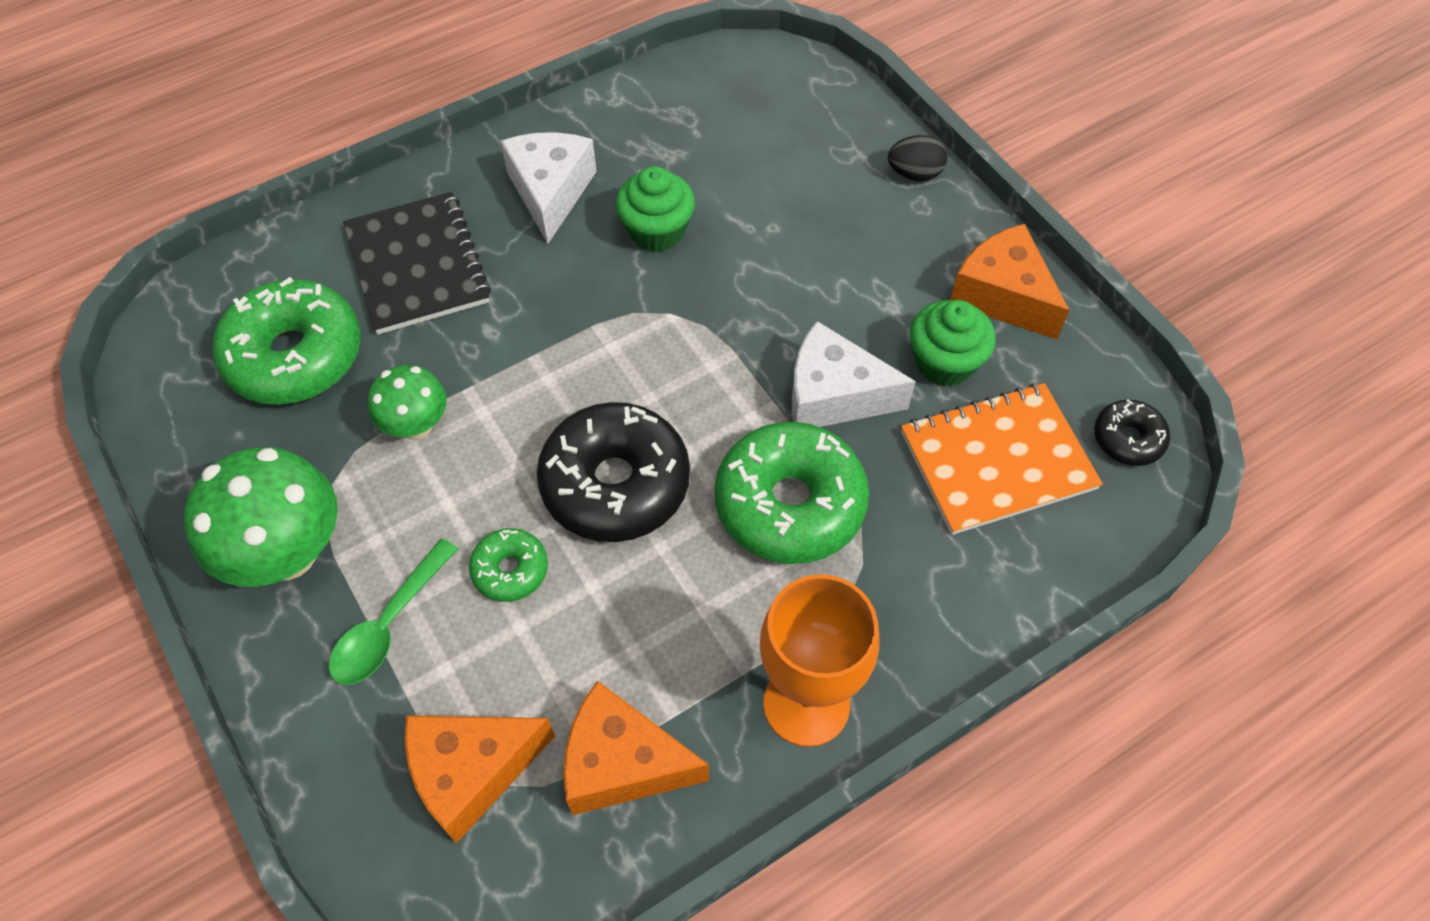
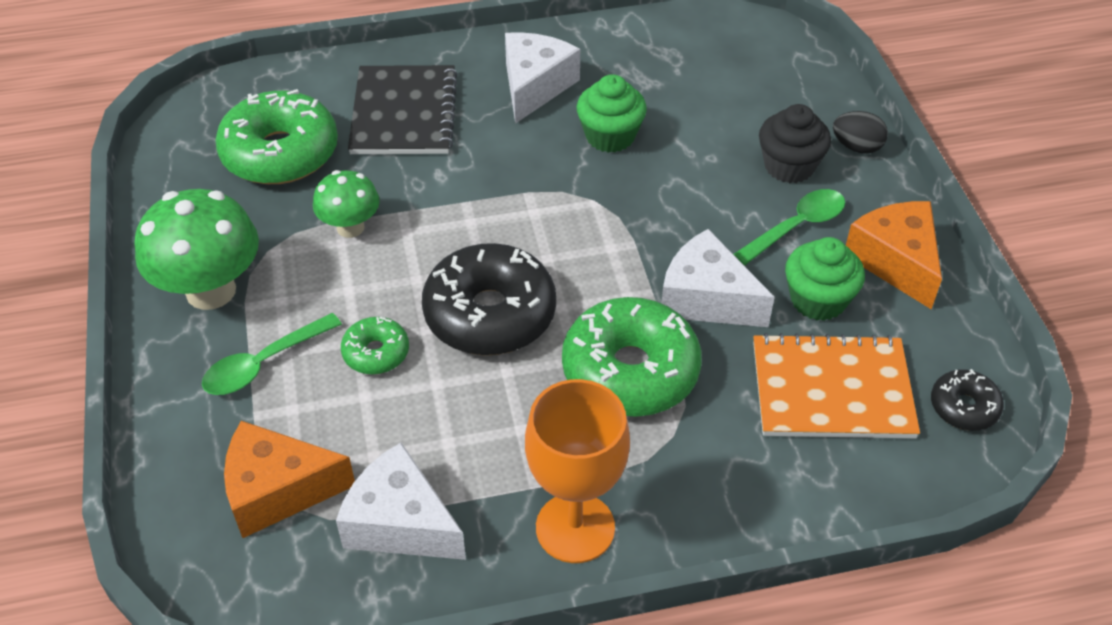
camera: 20 degrees right, 10 degrees down
orange cheese [563,681,709,815] -> white cheese [336,442,466,560]
none -> green spoon [733,189,845,265]
none -> black cupcake [759,104,831,183]

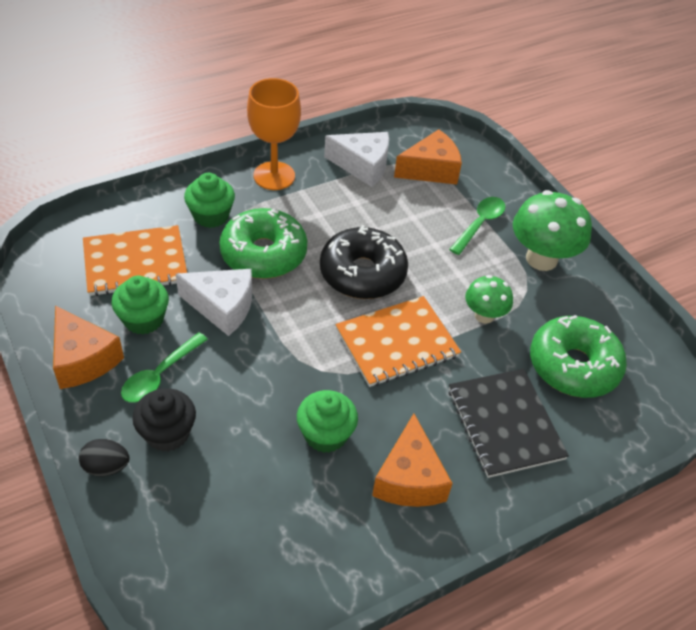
camera: 160 degrees right, 0 degrees up
green donut [341,317,409,374] -> none
white cheese [505,32,580,124] -> orange cheese [372,414,453,507]
black donut [931,369,1004,431] -> none
none -> green cupcake [184,173,235,228]
none -> orange notebook [335,296,461,387]

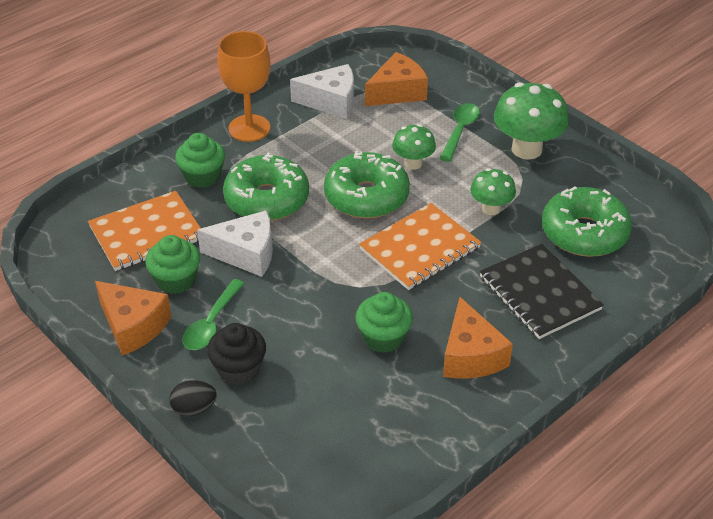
camera: 10 degrees left, 5 degrees down
black donut [320,225,408,299] -> green donut [324,151,410,219]
none -> green mushroom [392,124,436,170]

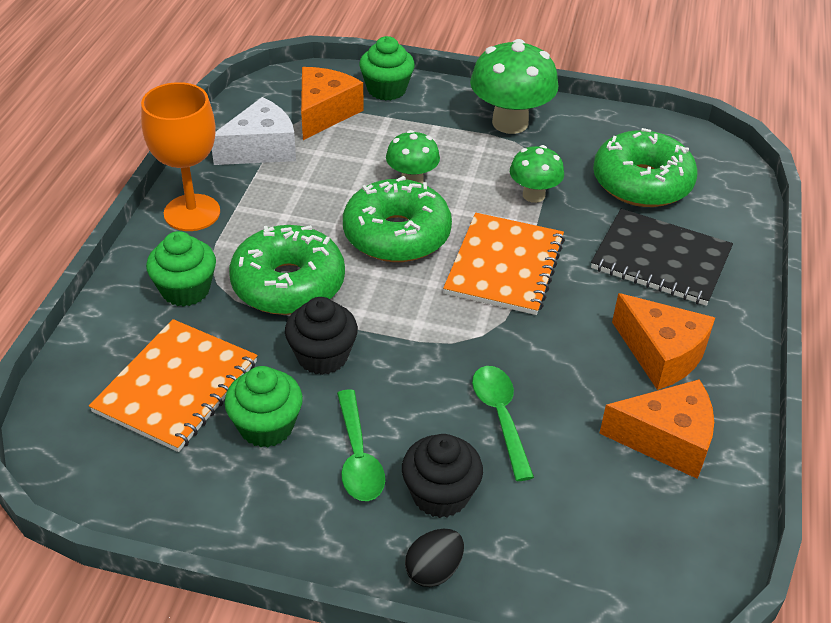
camera: 35 degrees left, 0 degrees up
orange cheese [95,281,172,356] -> orange cheese moved to [599,379,714,479]
white cheese [197,210,273,277] -> black cupcake [285,297,358,375]
green cupcake [355,292,413,353] -> green cupcake moved to [359,36,415,101]
green spoon [440,103,480,162] -> green spoon moved to [472,366,534,481]

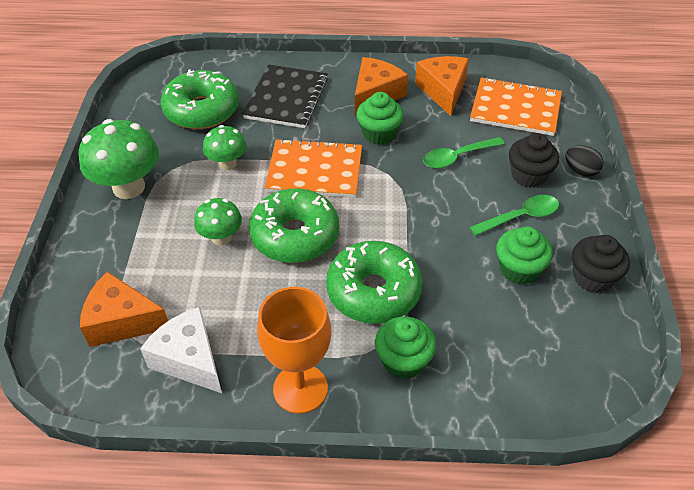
camera: 100 degrees left, 5 degrees up
orange notebook [89,319,258,452] -> orange notebook moved to [470,77,562,136]
black cupcake [285,297,358,375] -> black cupcake moved to [572,235,630,293]
green cupcake [359,36,415,101] -> green cupcake moved to [356,92,404,145]

